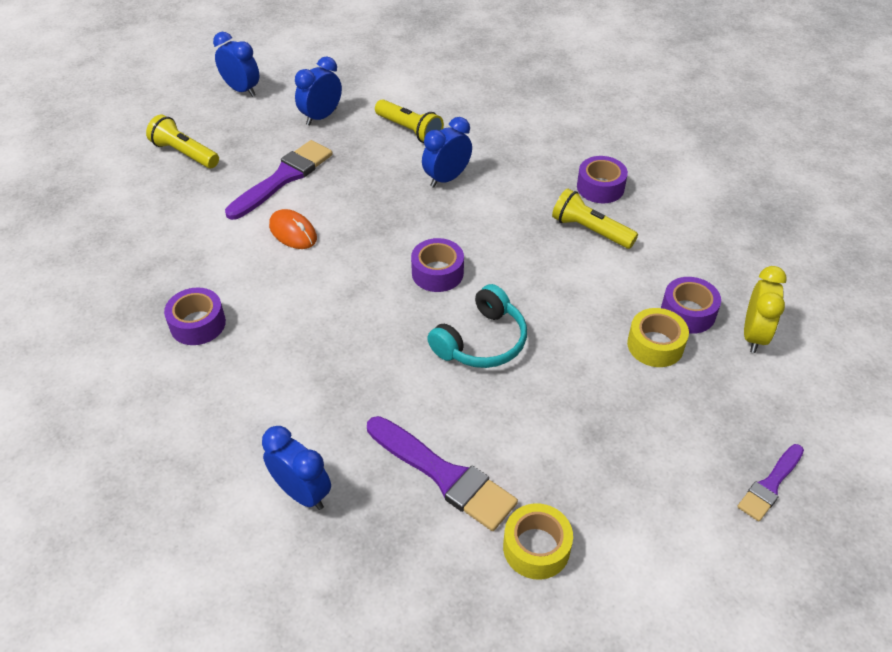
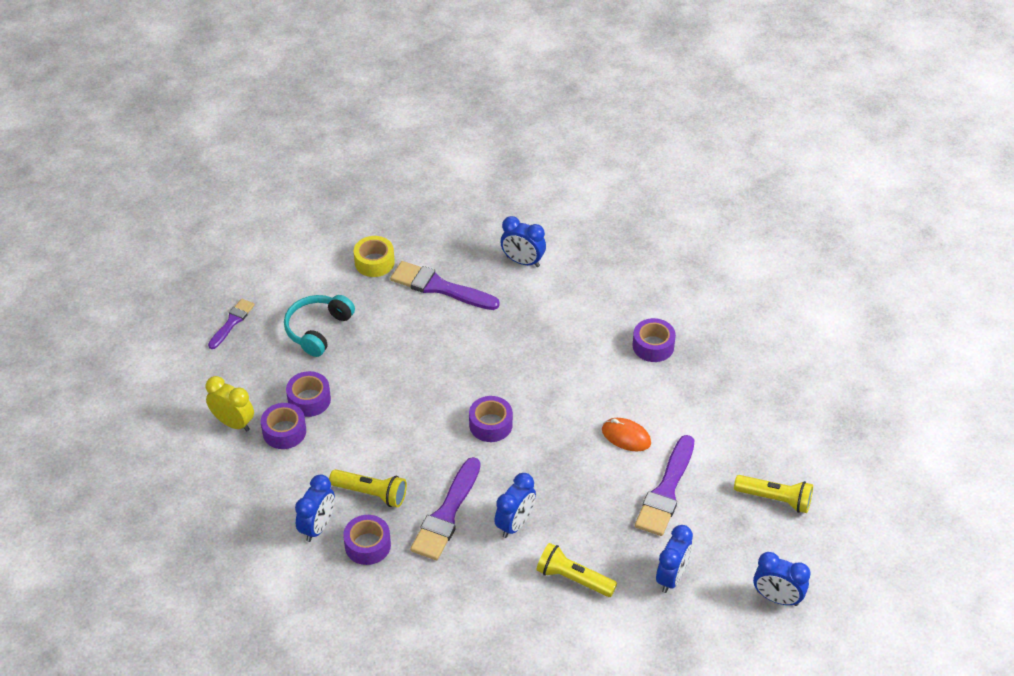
camera: 165 degrees right, 0 degrees up
turquoise headphones [427,284,527,368] -> turquoise headphones moved to [284,295,355,357]
yellow tape [627,308,689,367] -> purple tape [286,371,331,417]
yellow clock [744,266,787,353] -> yellow clock turned 120 degrees clockwise [206,376,254,431]
none -> blue clock [295,474,335,542]
none -> purple brush [410,457,481,560]

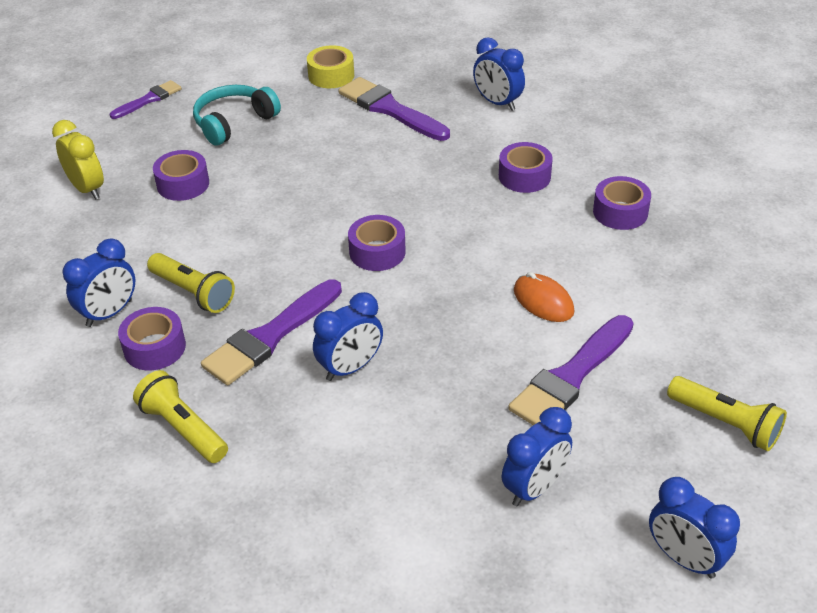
camera: 20 degrees right, 5 degrees down
purple tape [261,403,306,449] -> purple tape moved to [499,142,553,193]
yellow flashlight [537,543,617,597] -> yellow flashlight moved to [133,370,228,463]

